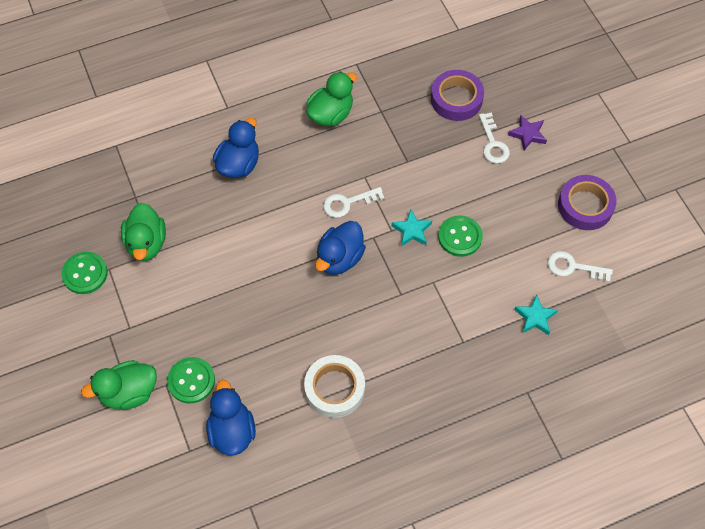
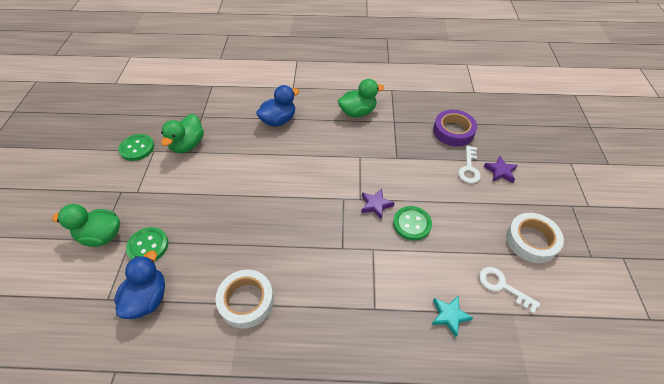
camera: 25 degrees right, 10 degrees down
blue duck [315,221,366,275] -> none
white key [323,187,385,218] -> none
turquoise star [391,209,432,247] -> purple star [361,189,394,220]
purple tape [558,175,616,230] -> white tape [506,213,564,263]

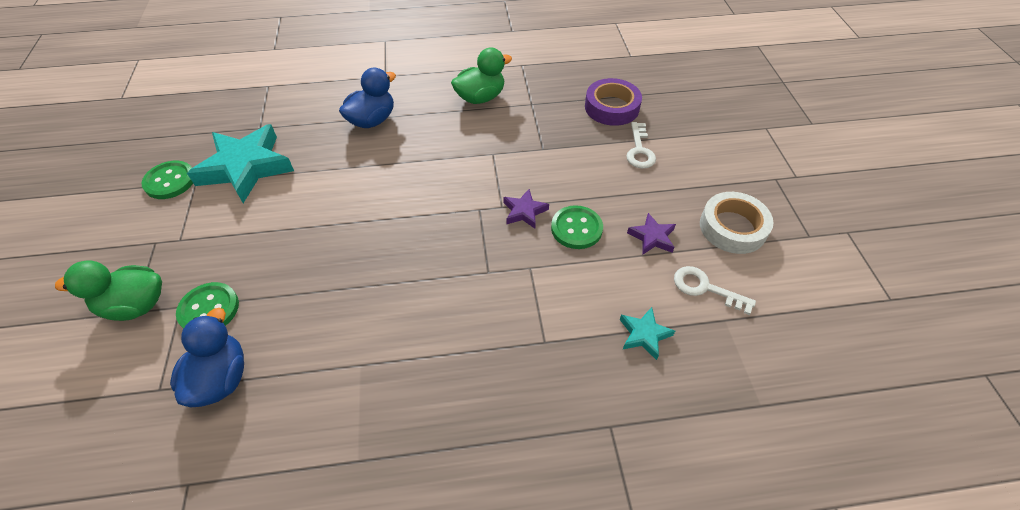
camera: 10 degrees left, 0 degrees up
green duck [161,114,204,153] -> turquoise star [187,124,294,203]
white tape [216,270,274,329] -> none
purple star [484,156,518,183] -> purple star moved to [627,213,676,255]

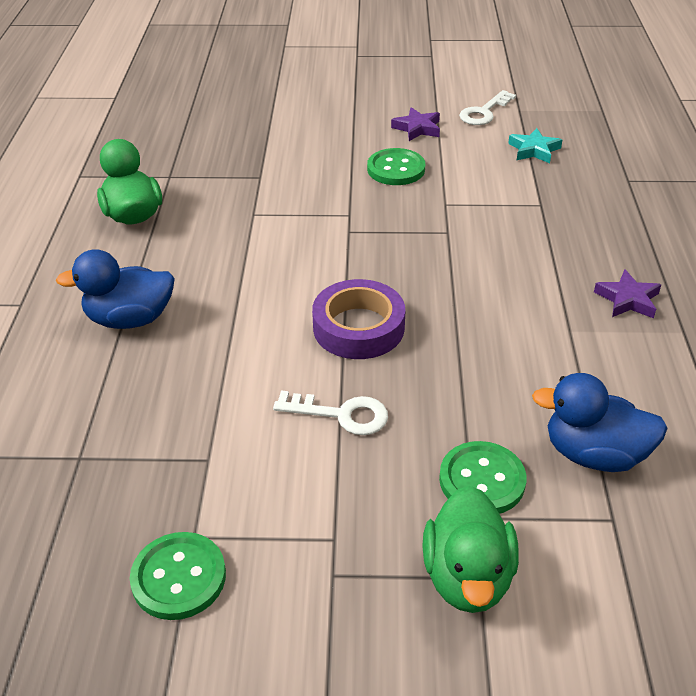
camera: 80 degrees left, 10 degrees down
turquoise star [187,124,294,203] -> none
blue duck [339,68,396,128] -> blue duck turned 60 degrees counterclockwise [56,249,175,329]
purple star [503,189,549,229] -> purple star moved to [594,269,661,318]
purple tape [585,78,642,126] -> purple tape moved to [312,279,405,359]
white key [626,122,656,168] -> white key moved to [273,391,388,435]
white tape [700,192,773,254] -> none

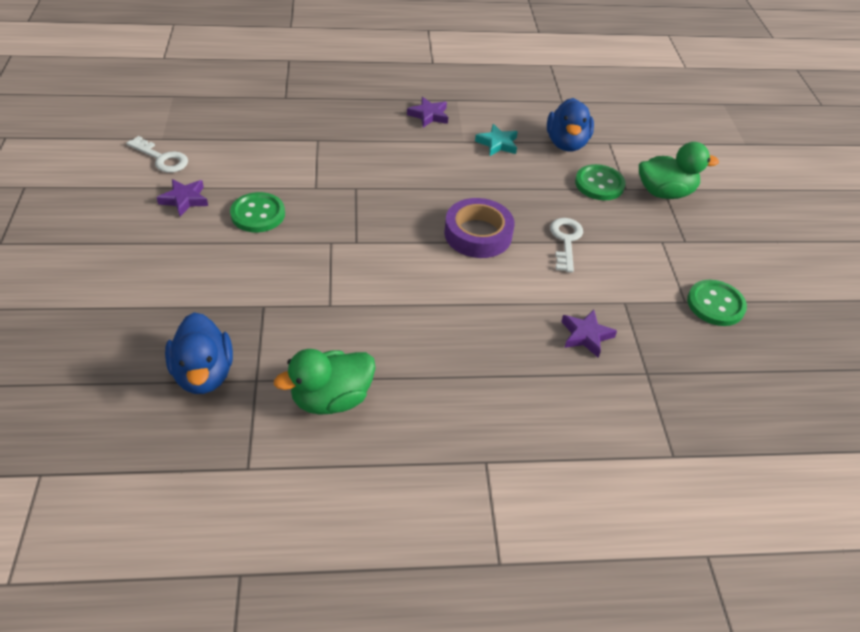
camera: 100 degrees left, 5 degrees up
blue duck [56,249,175,329] -> blue duck moved to [165,312,233,394]
turquoise star [508,128,562,163] -> turquoise star moved to [475,124,518,156]
none -> purple star [561,310,617,358]

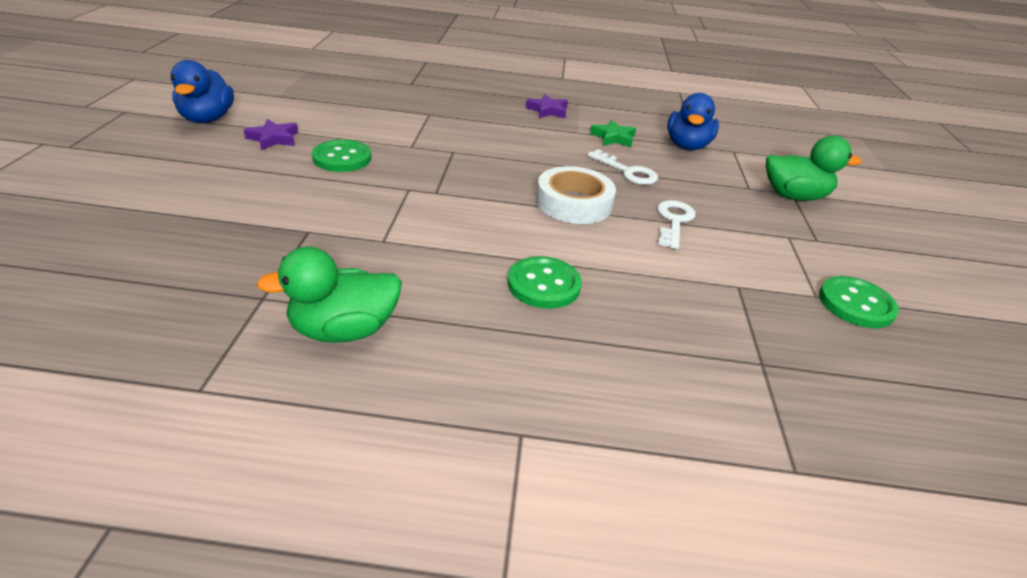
camera: 10 degrees right, 10 degrees down
white key [126,136,188,173] -> white key moved to [587,149,658,185]
blue duck [165,312,233,394] -> blue duck moved to [170,60,234,123]
purple tape [444,198,514,258] -> white tape [536,166,616,224]
turquoise star [475,124,518,156] -> green star [590,120,636,147]
purple star [561,310,617,358] -> none
green button [575,164,626,200] -> green button moved to [508,256,582,309]

